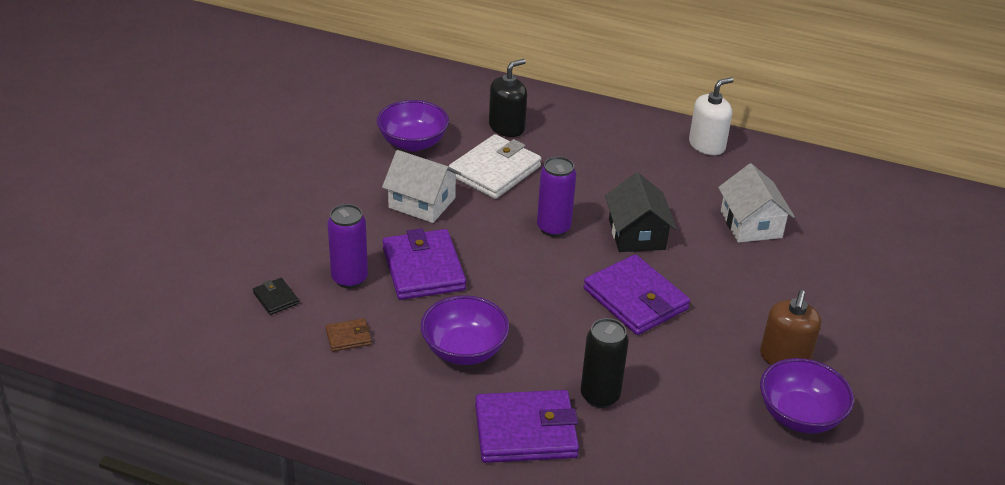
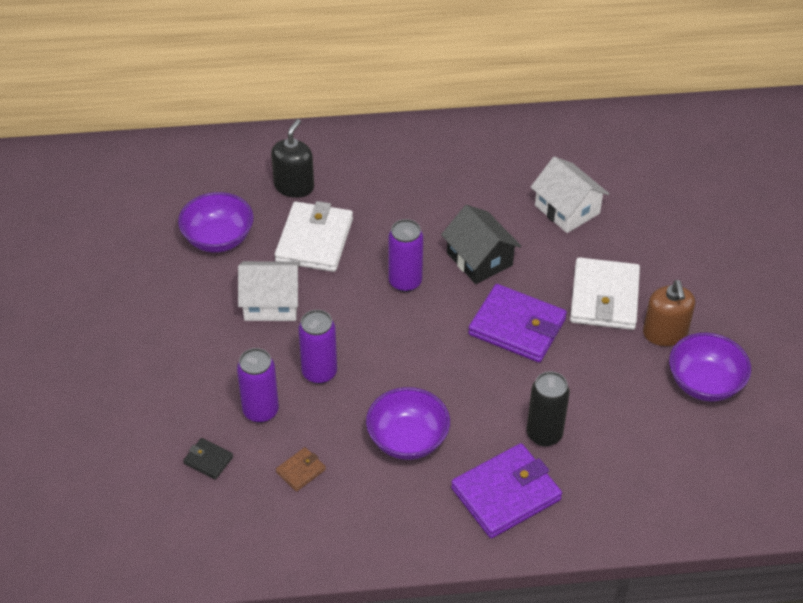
camera: 25 degrees left, 10 degrees up
purple wallet [383,228,466,300] -> purple can [298,310,337,384]
white soap dispenser [689,77,734,155] -> none
none -> white wallet [570,257,640,330]

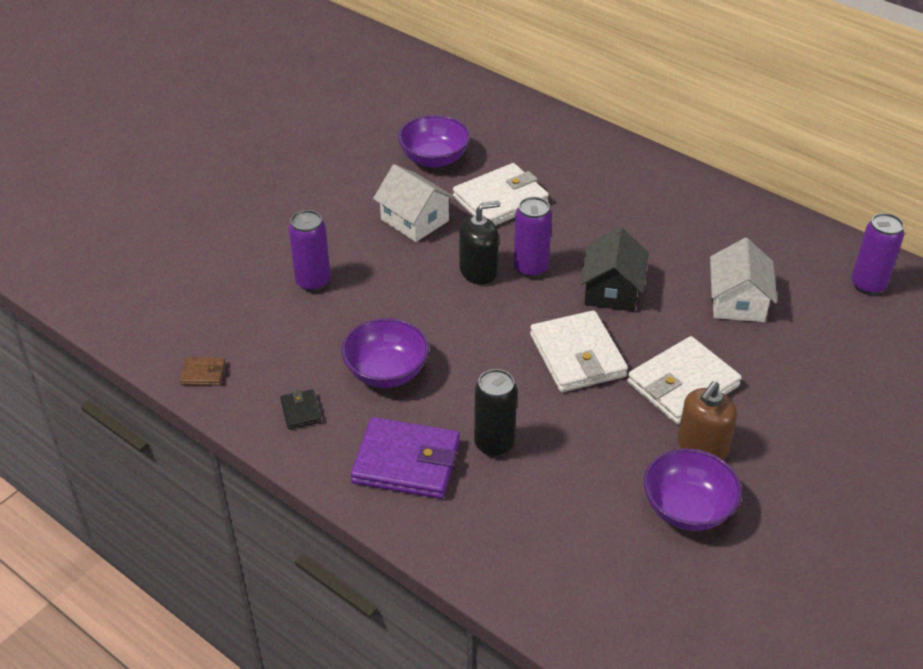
camera: 45 degrees right, 5 degrees down
black wallet [183,438,233,480] -> black wallet moved to [280,390,321,429]
black soap dispenser [271,119,314,198] -> black soap dispenser moved to [459,201,501,285]
brown wallet [276,447,326,492] -> brown wallet moved to [180,357,226,386]
purple can [298,310,337,384] -> purple can moved to [851,213,904,295]
purple wallet [468,284,567,362] -> white wallet [530,310,628,392]

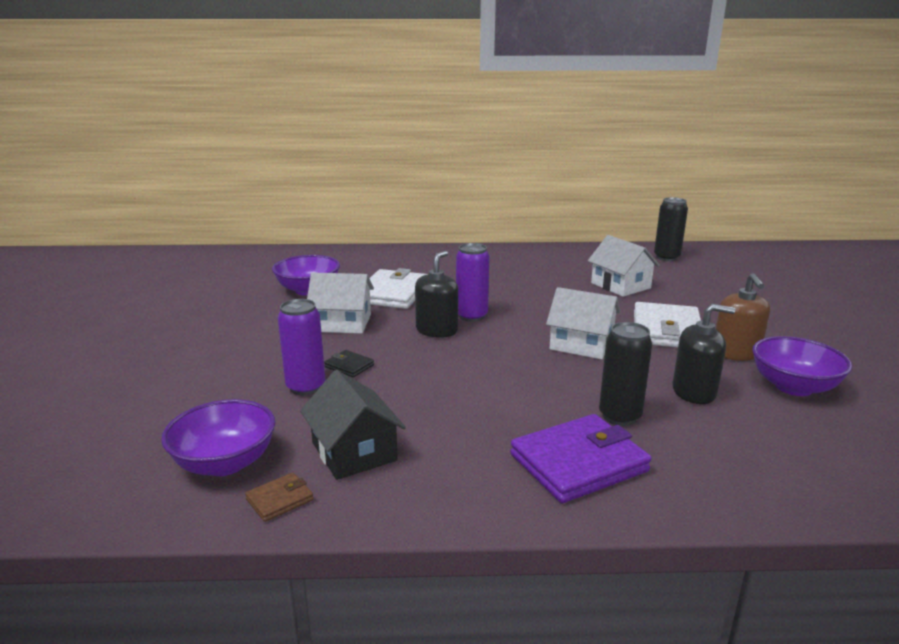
camera: 40 degrees left, 20 degrees down
black wallet [280,390,321,429] -> black wallet moved to [324,350,374,377]
purple bowl [341,318,429,388] -> purple bowl moved to [161,399,275,476]
white wallet [530,310,628,392] -> white house [546,287,621,359]
black house [580,227,649,311] -> black house moved to [300,370,406,480]
purple can [851,213,904,295] -> black can [654,197,688,261]
none -> black soap dispenser [672,304,735,404]

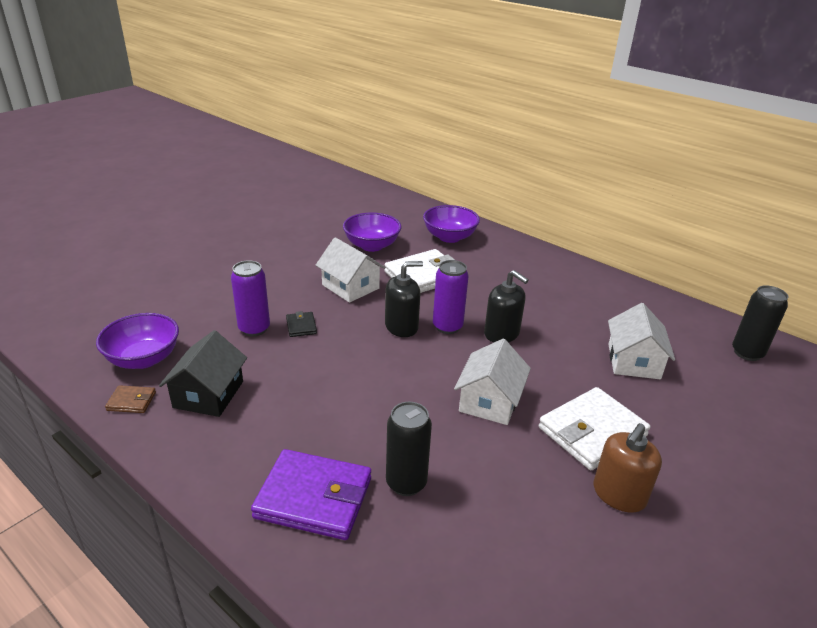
camera: 40 degrees right, 10 degrees up
white house [546,287,621,359] -> white house turned 45 degrees clockwise [454,339,531,425]
black soap dispenser [672,304,735,404] -> black soap dispenser moved to [484,270,529,342]
purple bowl [752,336,852,396] -> purple bowl moved to [423,205,480,243]

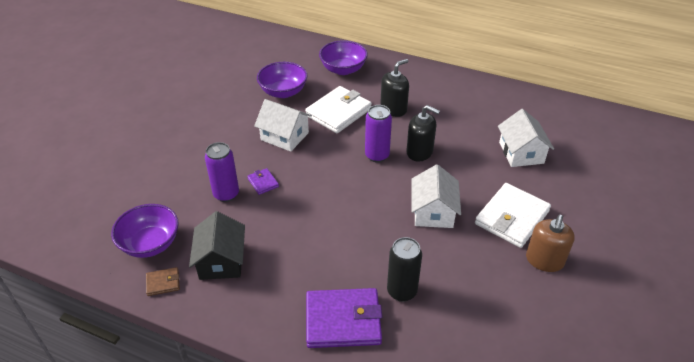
camera: 15 degrees left, 10 degrees up
black wallet [286,311,317,337] -> purple wallet [247,168,279,195]
black soap dispenser [385,261,423,337] -> black soap dispenser moved to [380,59,409,117]
black can [732,285,788,361] -> none

